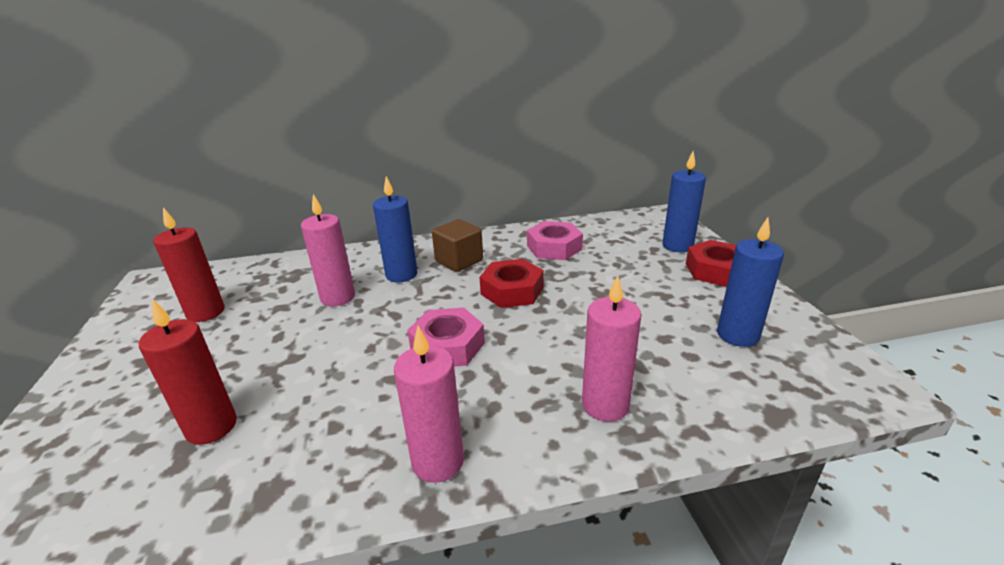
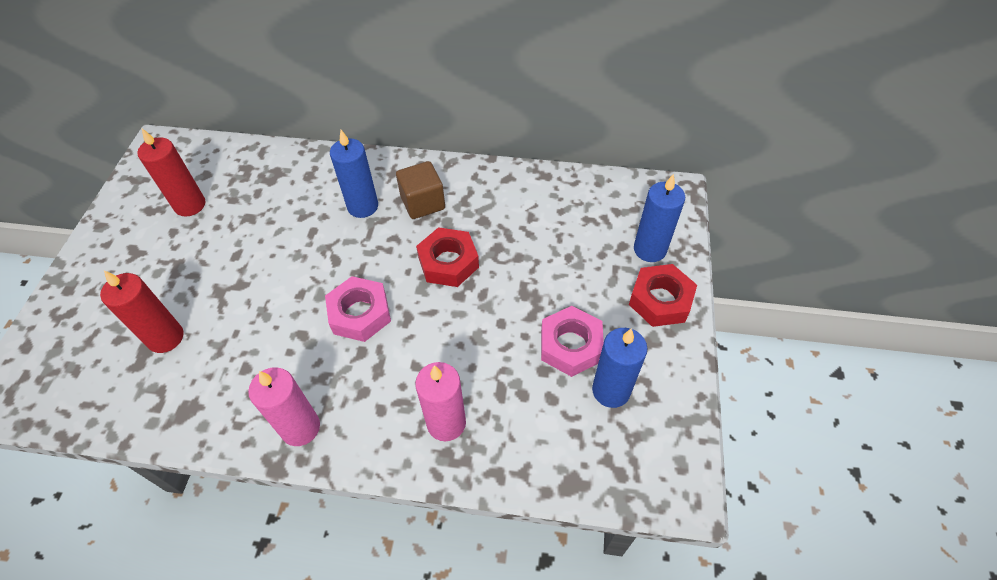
camera: 20 degrees right, 25 degrees up
pink candle [301,194,355,306] -> none
pink nut [527,221,583,260] -> pink nut moved to [541,306,604,377]

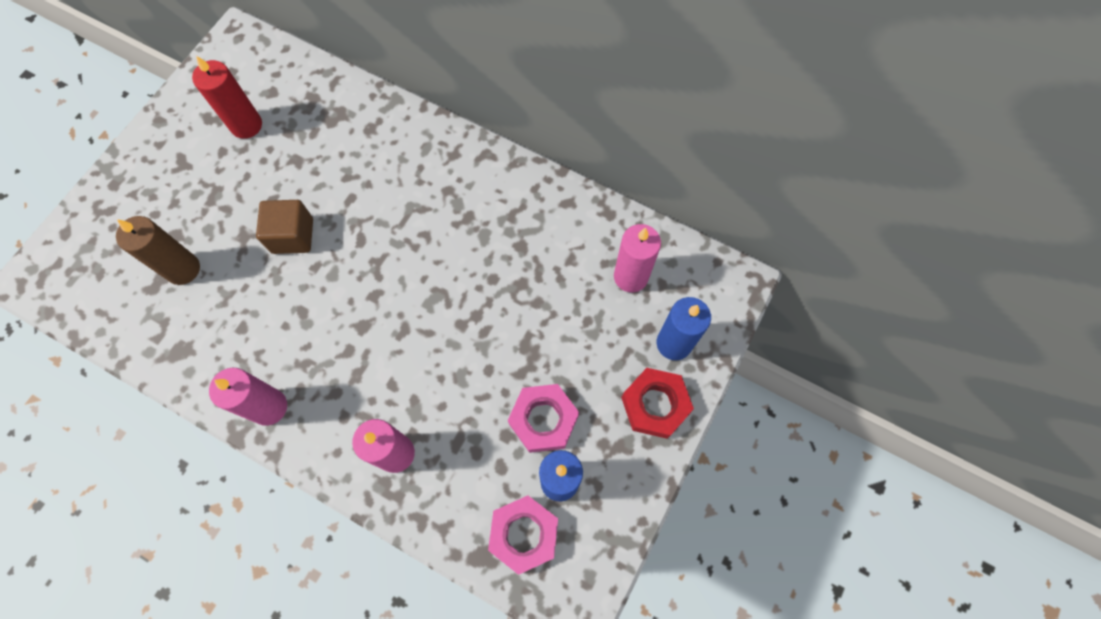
camera: 20 degrees right, 15 degrees up
red candle [100,271,183,353] -> brown candle [116,216,200,285]
pink nut [325,276,391,342] -> pink nut moved to [488,496,558,575]
blue candle [330,130,378,218] -> none
brown cube [396,161,445,219] -> brown cube moved to [256,200,313,254]
red nut [416,227,479,287] -> none
none -> pink candle [614,224,661,292]

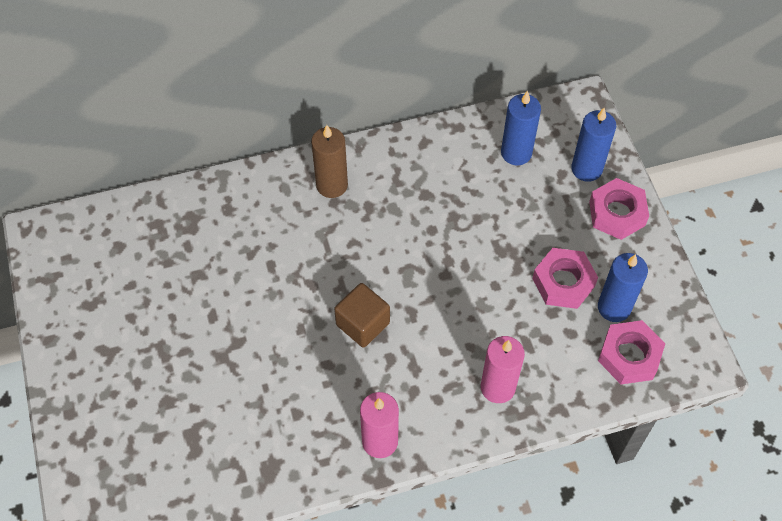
camera: 45 degrees left, 10 degrees down
brown candle [116,216,200,285] -> brown candle moved to [311,125,348,198]
red candle [192,56,262,139] -> none
brown cube [256,200,313,254] -> brown cube moved to [334,283,390,348]
pink candle [614,224,661,292] -> blue candle [501,91,541,165]
red nut [621,368,694,439] -> pink nut [589,178,649,240]

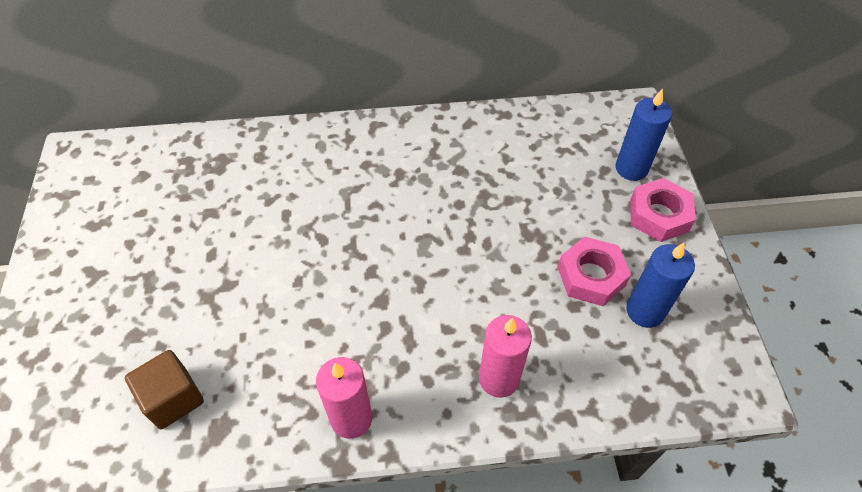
camera: 10 degrees right, 5 degrees down
brown candle [311,125,348,198] -> none
brown cube [334,283,390,348] -> brown cube moved to [125,350,204,429]
blue candle [501,91,541,165] -> none
pink nut [598,320,665,384] -> none

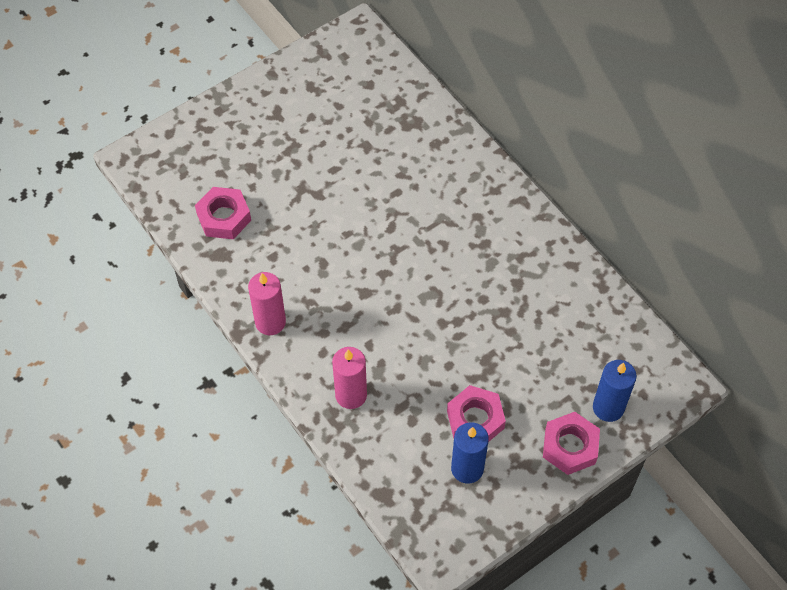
camera: 60 degrees right, 5 degrees up
brown cube [125,350,204,429] -> pink nut [195,187,251,239]

